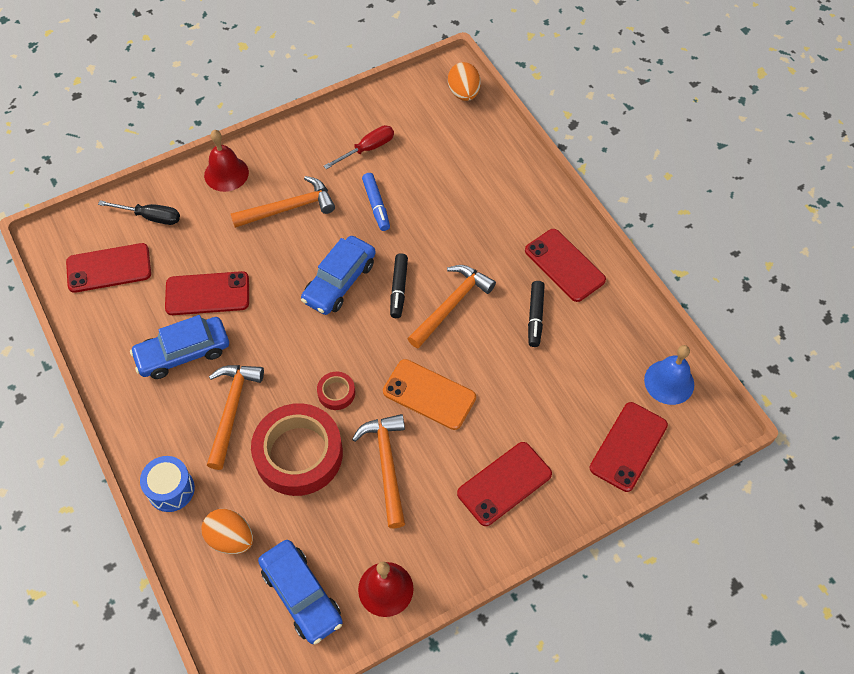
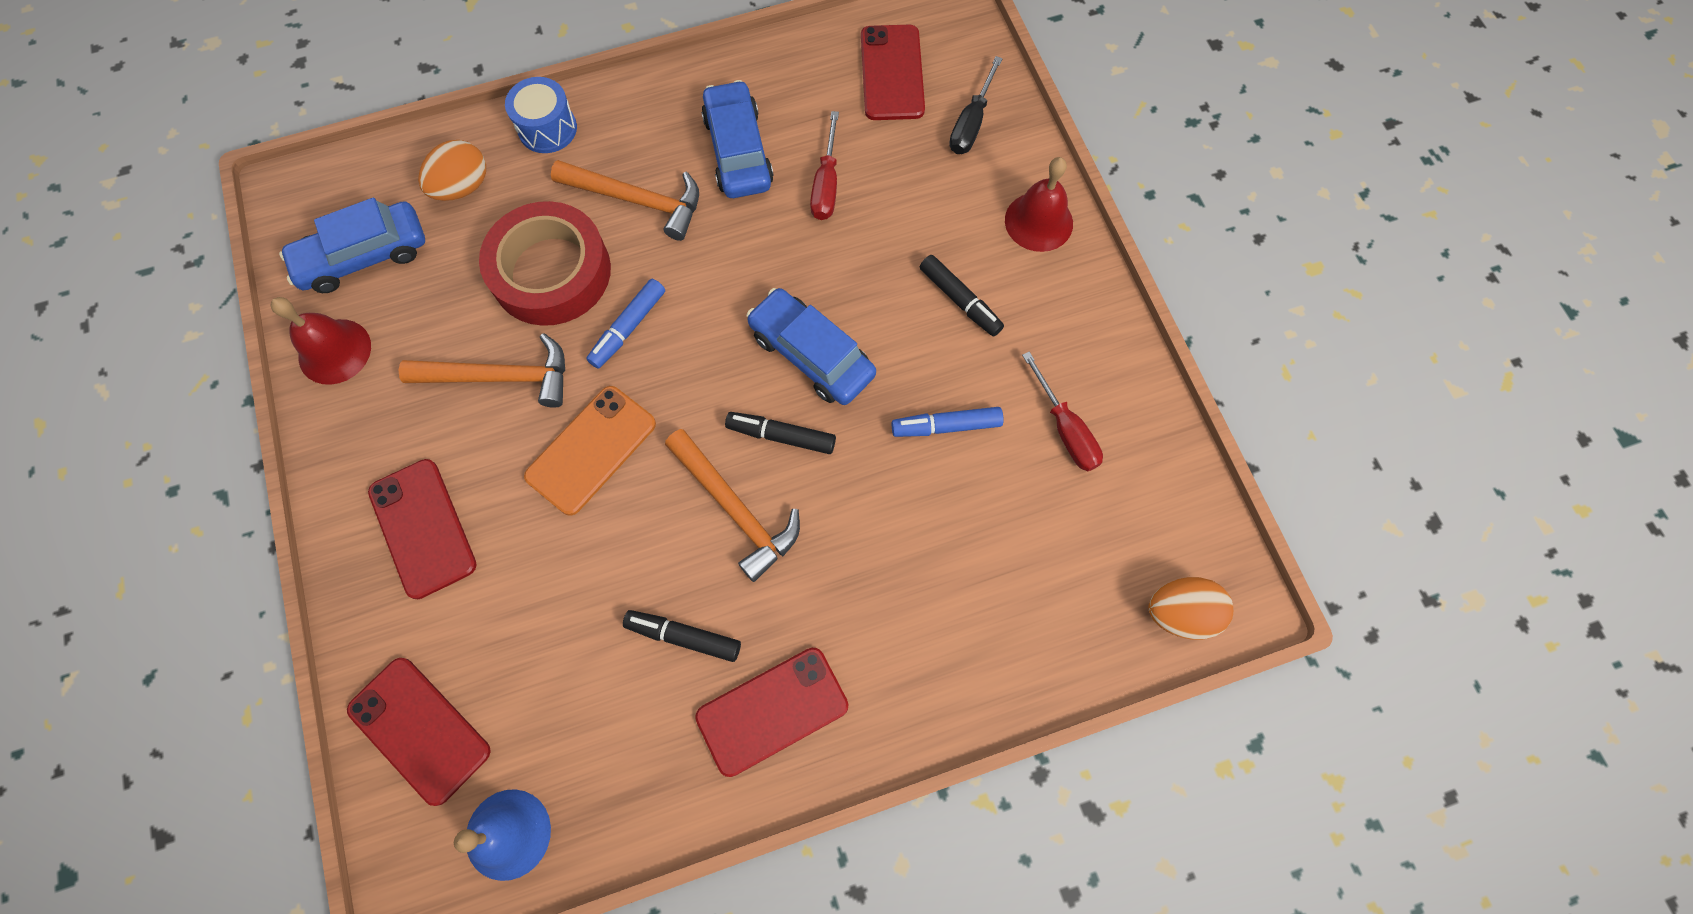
camera: 100 degrees right, 10 degrees up
red phone [165,271,249,315] -> red screwdriver [810,111,839,220]
orange hammer [231,176,335,228] -> black marker [920,255,1004,336]
red tape [317,372,355,410] -> blue marker [586,279,665,369]

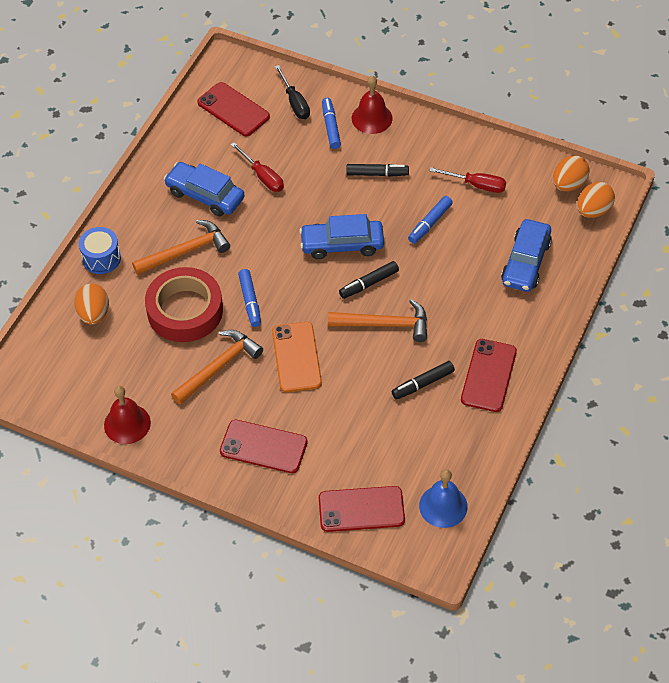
camera: 45 degrees left, 15 degrees down
blue car [279,197,425,293] -> blue car moved to [501,219,552,292]
none -> blue marker [322,98,341,149]
none -> orange egg [553,155,590,191]

